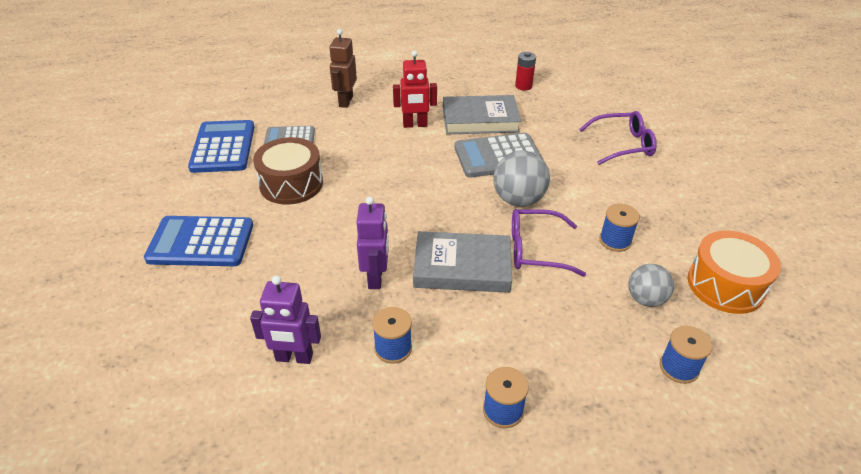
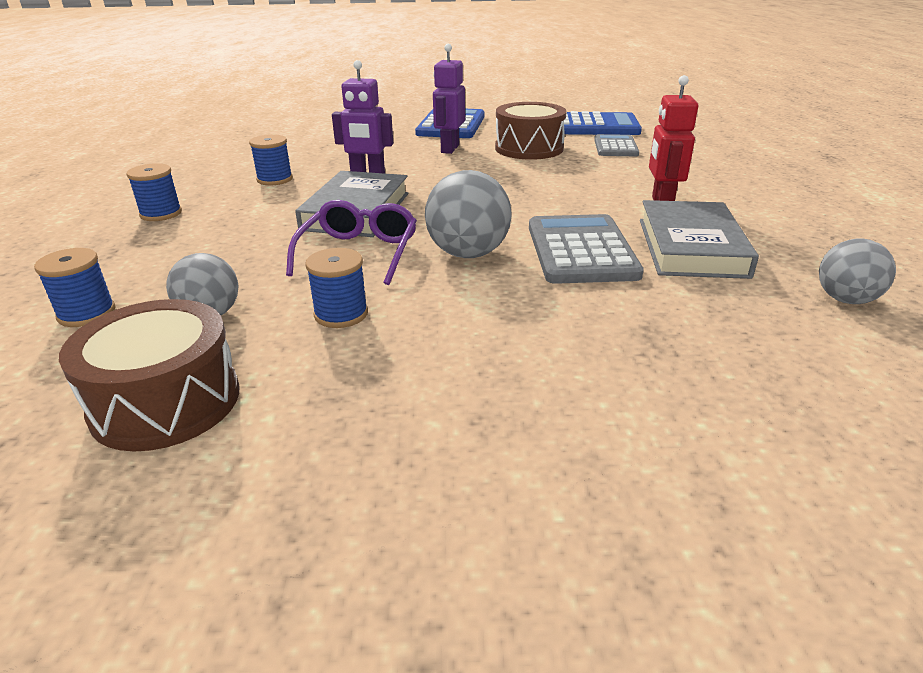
camera: 100 degrees right, 10 degrees down
purple robot [250,275,321,364] -> purple robot moved to [433,44,465,154]
brown robot [329,29,357,108] -> none
red battery [515,52,536,91] -> grey ball [819,239,896,304]
purple glasses [579,111,657,165] -> none
orange drum [688,231,781,314] -> brown drum [59,299,239,452]

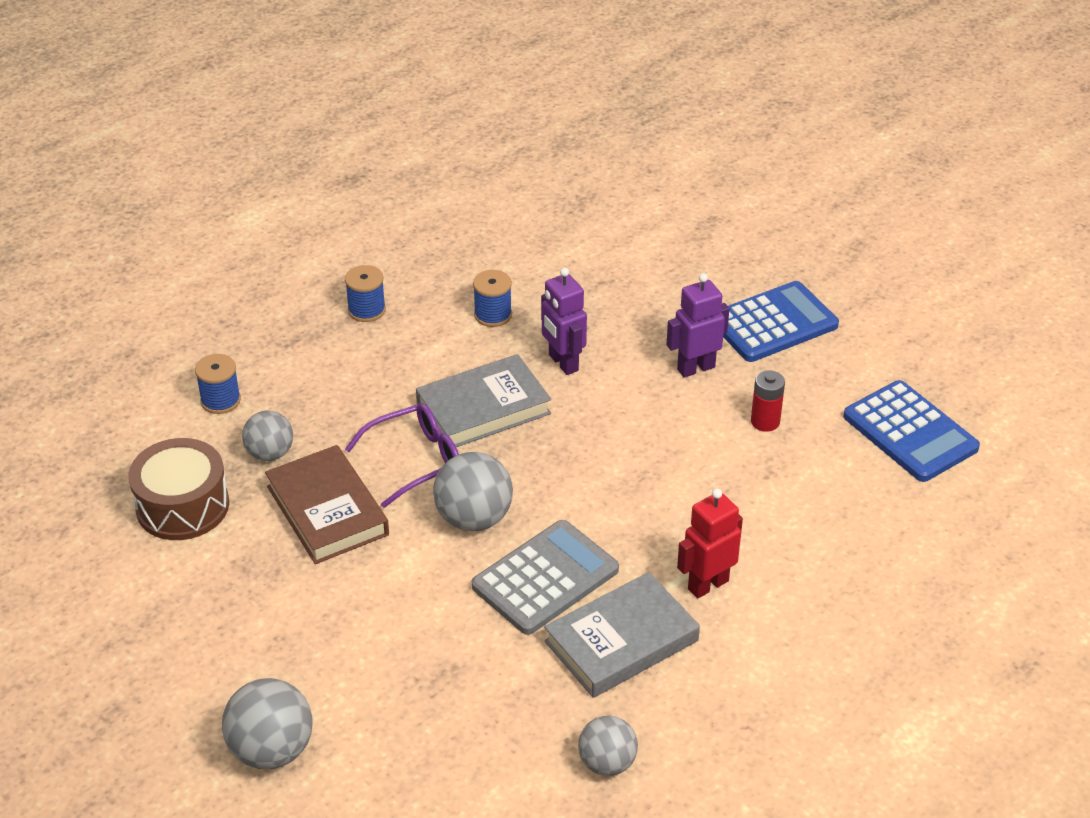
camera: 50 degrees right, 10 degrees up
blue spool [305,248,368,328] -> brown book [265,445,389,564]
brown drum [495,102,567,160] -> red battery [751,370,785,432]
grey calculator [594,134,639,157] -> none
none -> grey ball [222,678,313,769]

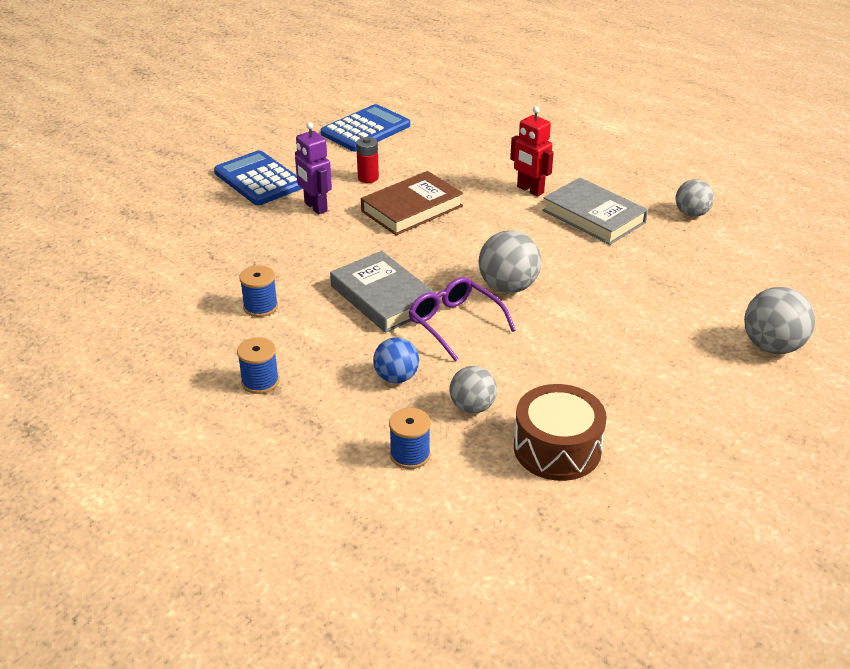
camera: 100 degrees left, 5 degrees down
brown book [265,445,389,564] -> brown book moved to [361,171,463,235]
grey calculator [472,520,619,635] -> none
purple robot [541,268,587,375] -> none
none -> blue ball [373,337,419,383]

